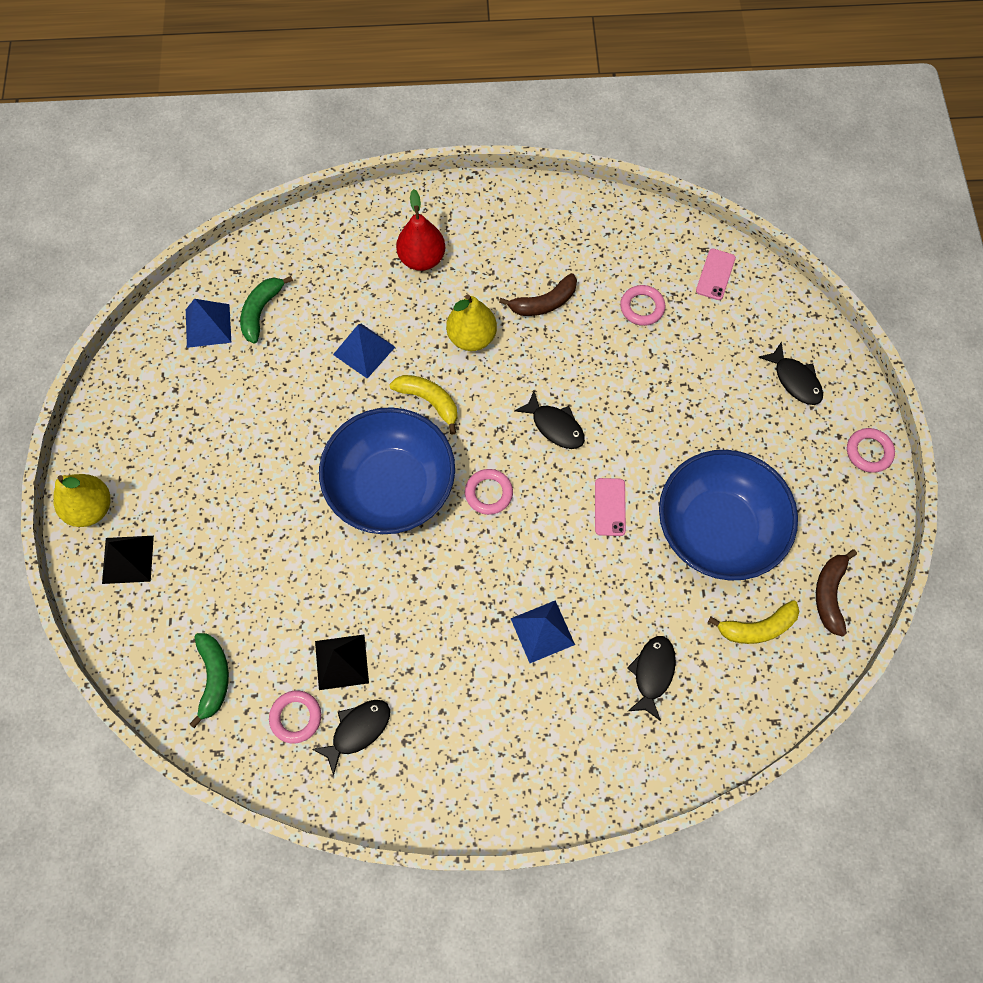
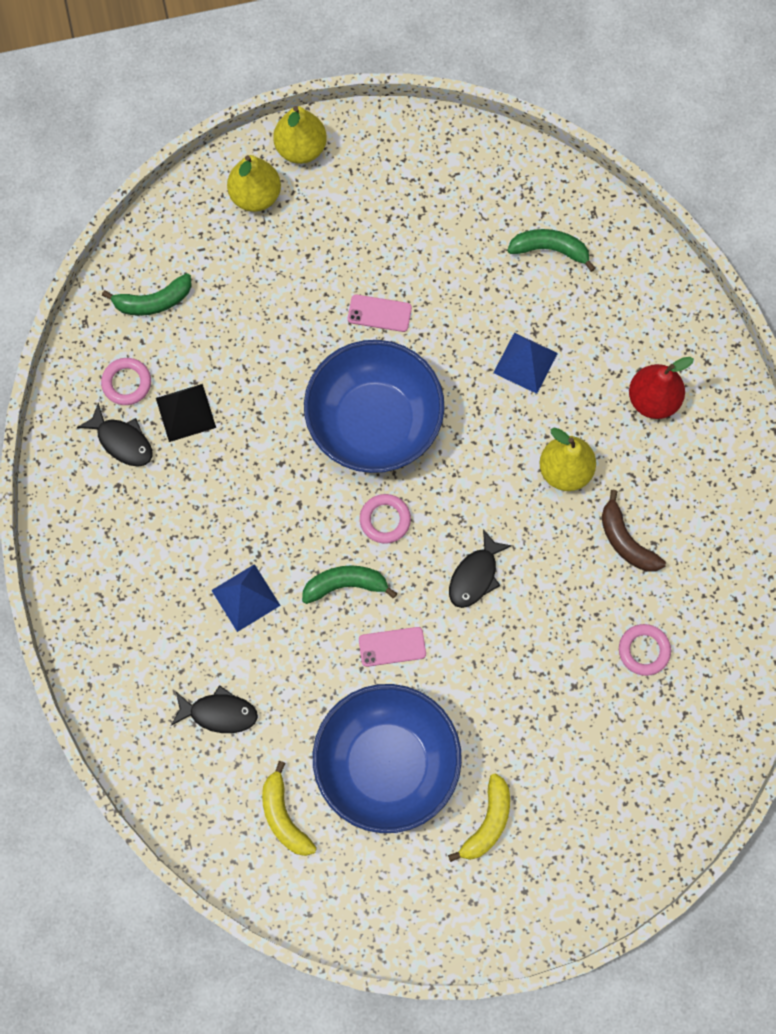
camera: 80 degrees right, 5 degrees up
black pyramid [102,536,154,584] -> yellow pear [227,155,281,212]
blue pyramid [186,299,231,348] -> none
yellow banana [389,375,457,434] -> yellow banana moved to [448,773,510,862]
pink phone [696,249,736,300] -> pink phone moved to [348,294,412,332]
black fish [758,341,823,405] -> none
brown banana [816,549,857,637] -> none
pink ring [847,428,895,473] -> none
none -> green banana [302,565,397,604]

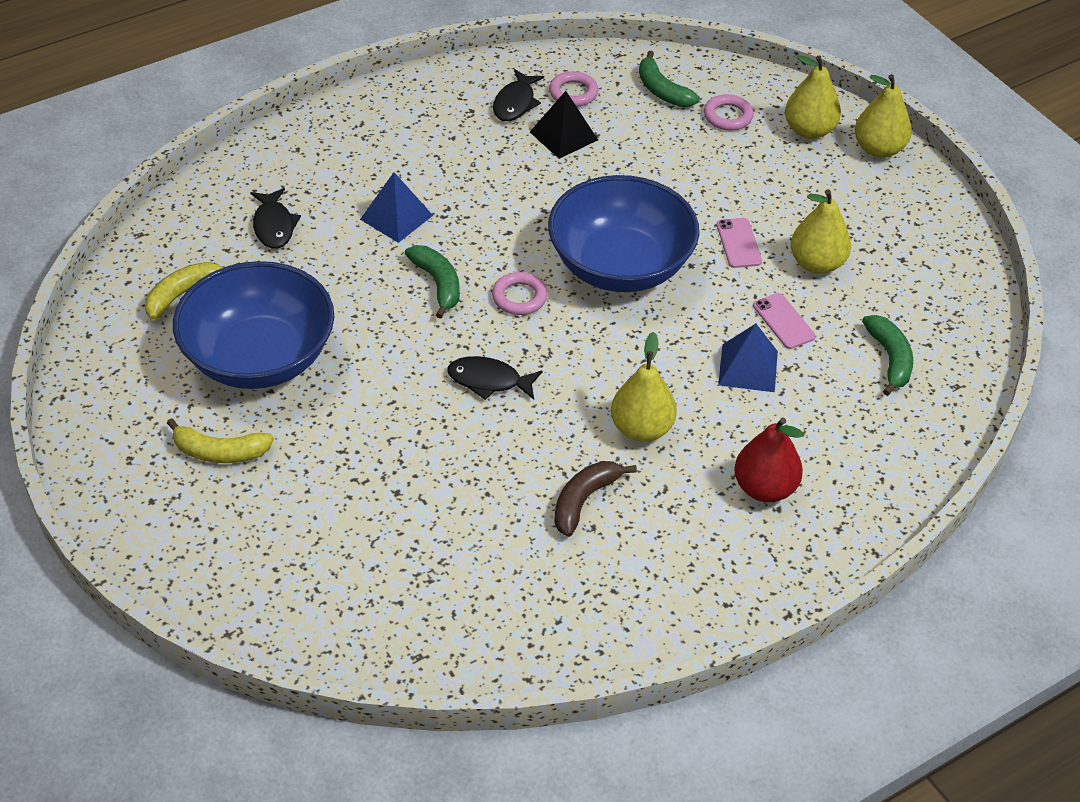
camera: 70 degrees right, 25 degrees down
pink phone [359,627,426,667] -> pink phone moved to [753,293,816,349]
pink ring [619,624,671,676] -> pink ring moved to [704,94,754,130]
none -> yellow pear [791,189,851,274]

